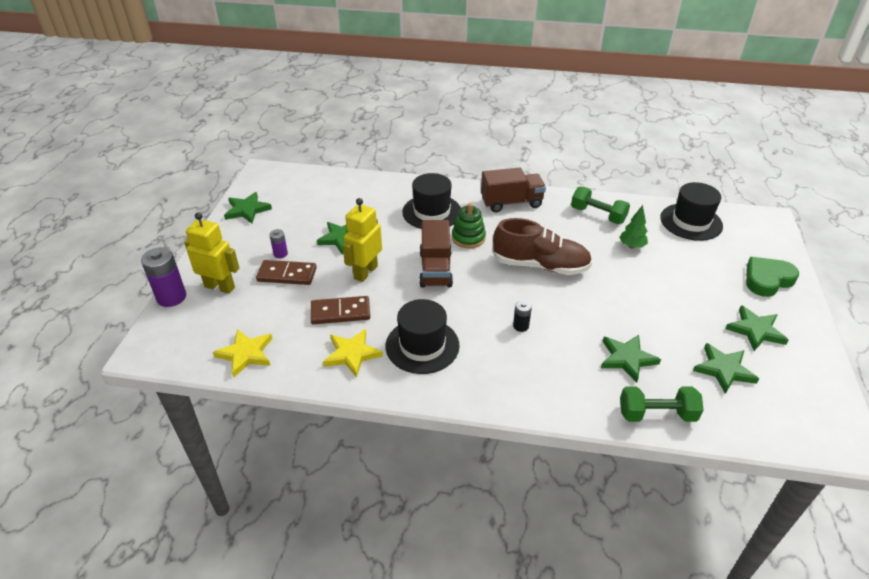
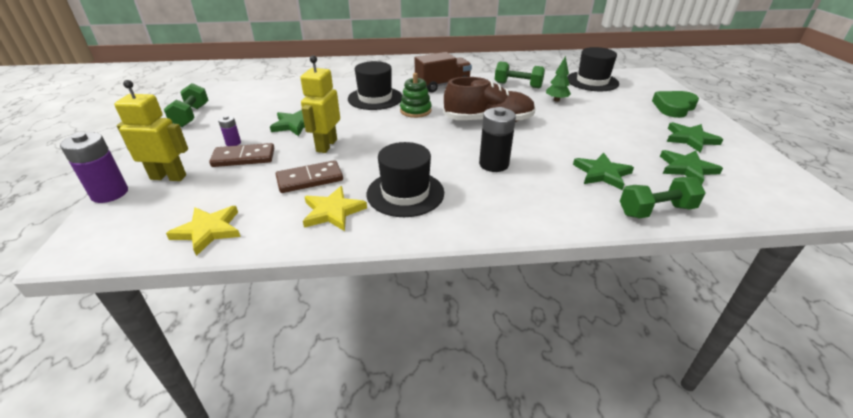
camera: 15 degrees left, 5 degrees down
green star [224,192,272,224] -> green dumbbell [164,83,208,127]
brown truck [419,220,453,288] -> none
black battery [513,300,532,332] -> black battery [479,107,516,172], size x1.91

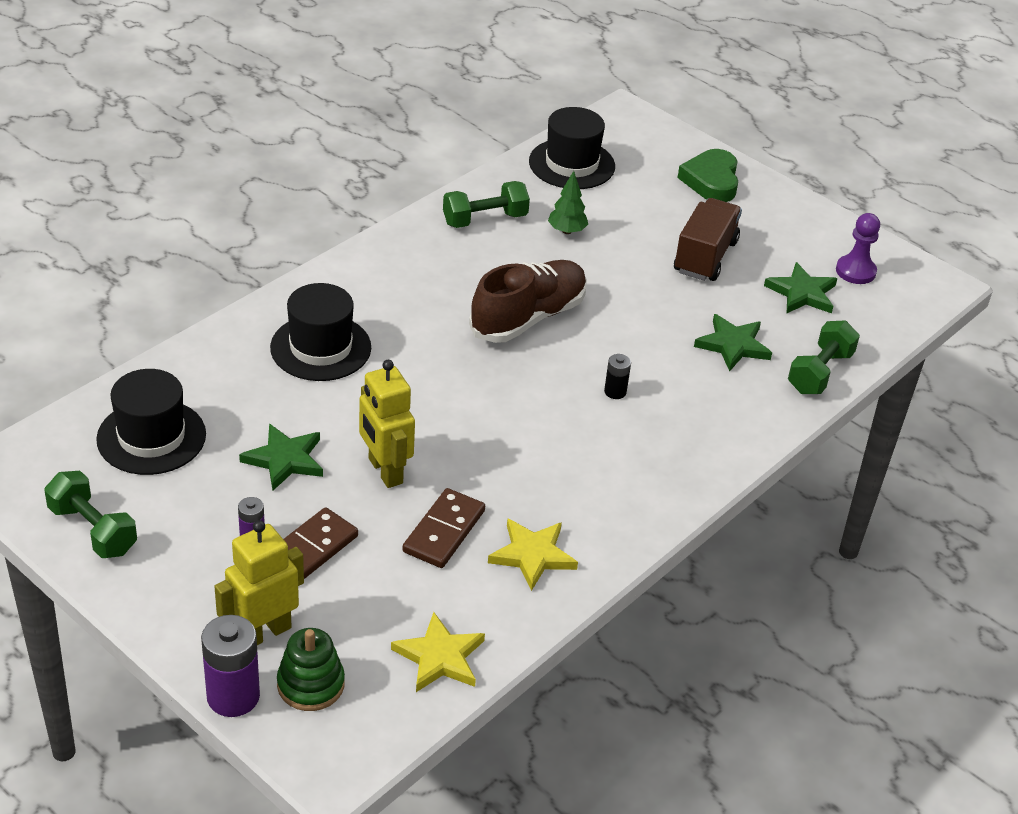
camera: 45 degrees left, 5 degrees up
black hat [367,142,444,217] -> black hat moved to [96,369,206,475]
green stacking toy [400,73,432,118] -> green stacking toy moved to [277,628,345,711]
brown truck [415,52,472,92] -> brown truck moved to [674,198,742,281]
black battery [479,107,516,172] -> black battery [604,354,631,399], size x0.52
green star [667,122,723,153] -> none
none -> purple pawn [836,213,880,284]

